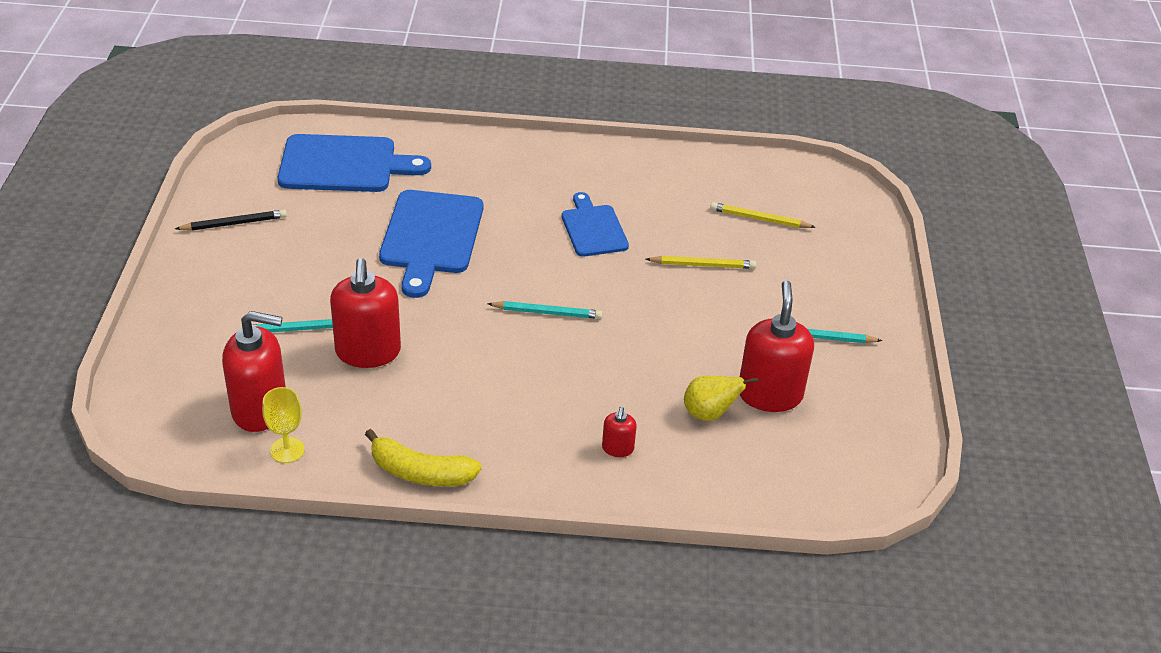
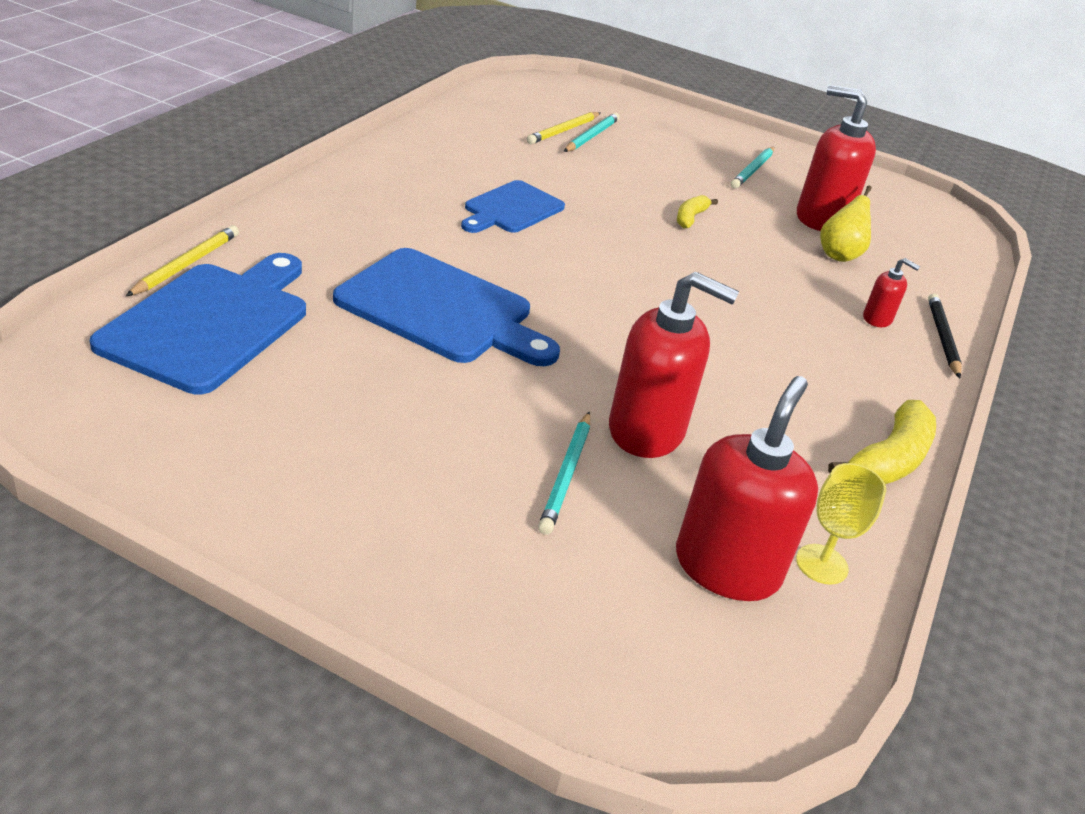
camera: 70 degrees left, 5 degrees down
black pencil [175,209,287,231] -> black pencil moved to [928,294,962,378]
turquoise pencil [487,301,603,319] -> turquoise pencil moved to [564,113,619,152]
blue cutting board [562,192,629,257] -> blue cutting board turned 60 degrees counterclockwise [461,180,565,233]
yellow pencil [646,256,756,269] -> yellow pencil moved to [126,225,239,296]
none -> yellow banana [677,195,718,229]

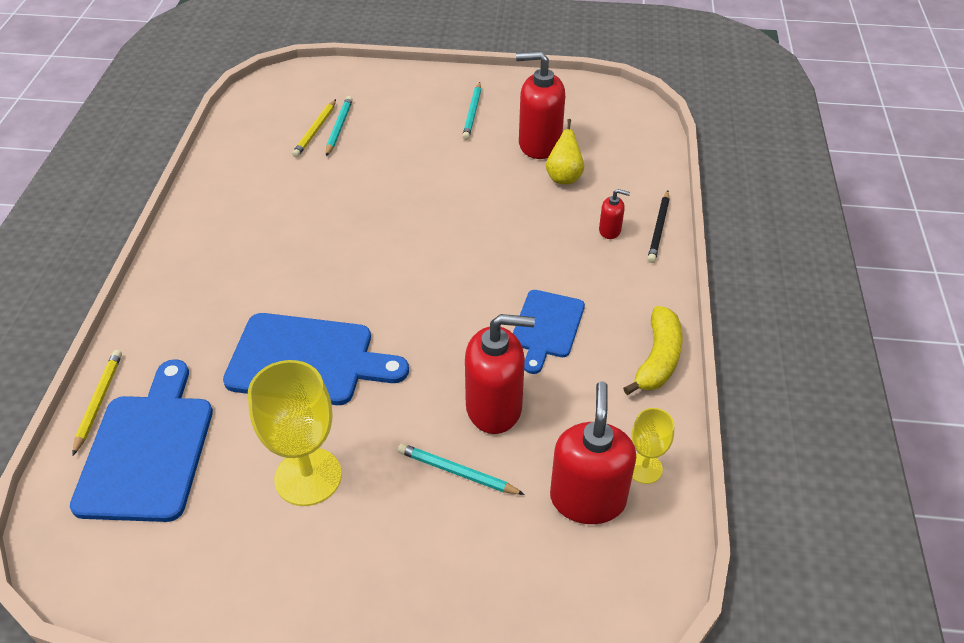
camera: 15 degrees left, 10 degrees up
blue cutting board [461,180,565,233] -> blue cutting board moved to [513,290,585,374]
turquoise pencil [538,412,590,535] -> turquoise pencil turned 120 degrees clockwise [398,443,525,495]
yellow banana [677,195,718,229] -> none
black pencil [928,294,962,378] -> black pencil turned 150 degrees counterclockwise [647,190,670,263]
none -> yellow goblet [248,360,342,506]

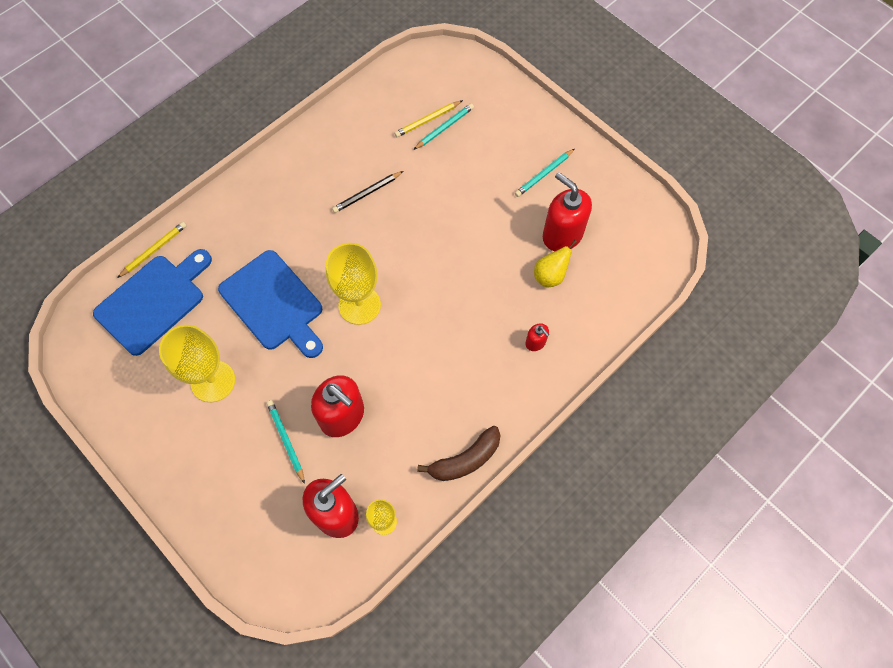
camera: 40 degrees right, 20 degrees up
blue cutting board [513,290,585,374] -> none
yellow banana [623,306,683,395] -> brown banana [417,426,501,481]
black pencil [647,190,670,263] -> black pencil moved to [332,171,403,213]
none -> yellow goblet [326,243,381,325]

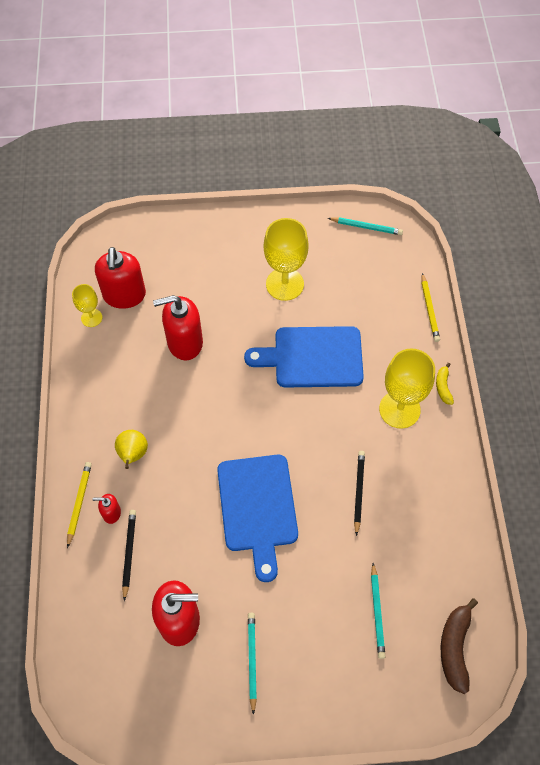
camera: 130 degrees right, 5 degrees down
blue cutting board [93,249,212,356] -> blue cutting board moved to [217,454,298,582]
turquoise pencil [267,400,305,484] -> turquoise pencil moved to [328,217,403,235]
yellow goblet [326,243,381,325] -> yellow goblet moved to [379,349,435,429]
yellow pencil [394,100,463,137] -> yellow pencil moved to [67,462,92,548]
brown banana [417,426,501,481] -> brown banana moved to [441,598,478,694]
yellow pear [534,240,577,287] -> yellow pear moved to [115,430,148,469]
none -> black pencil [122,510,136,601]
none -> yellow banana [436,363,454,405]

